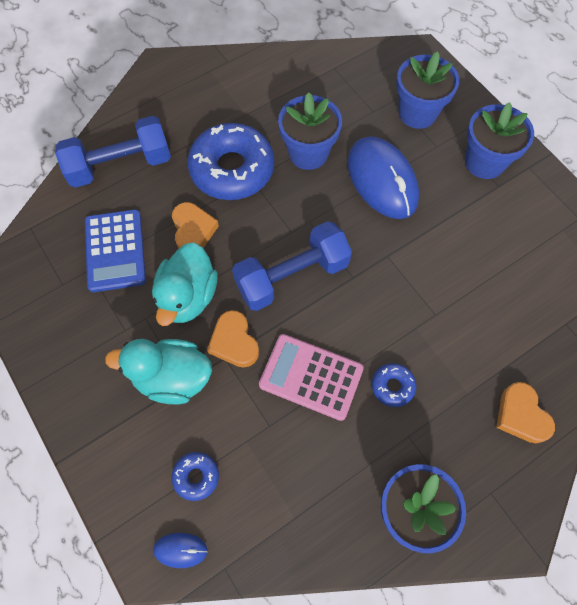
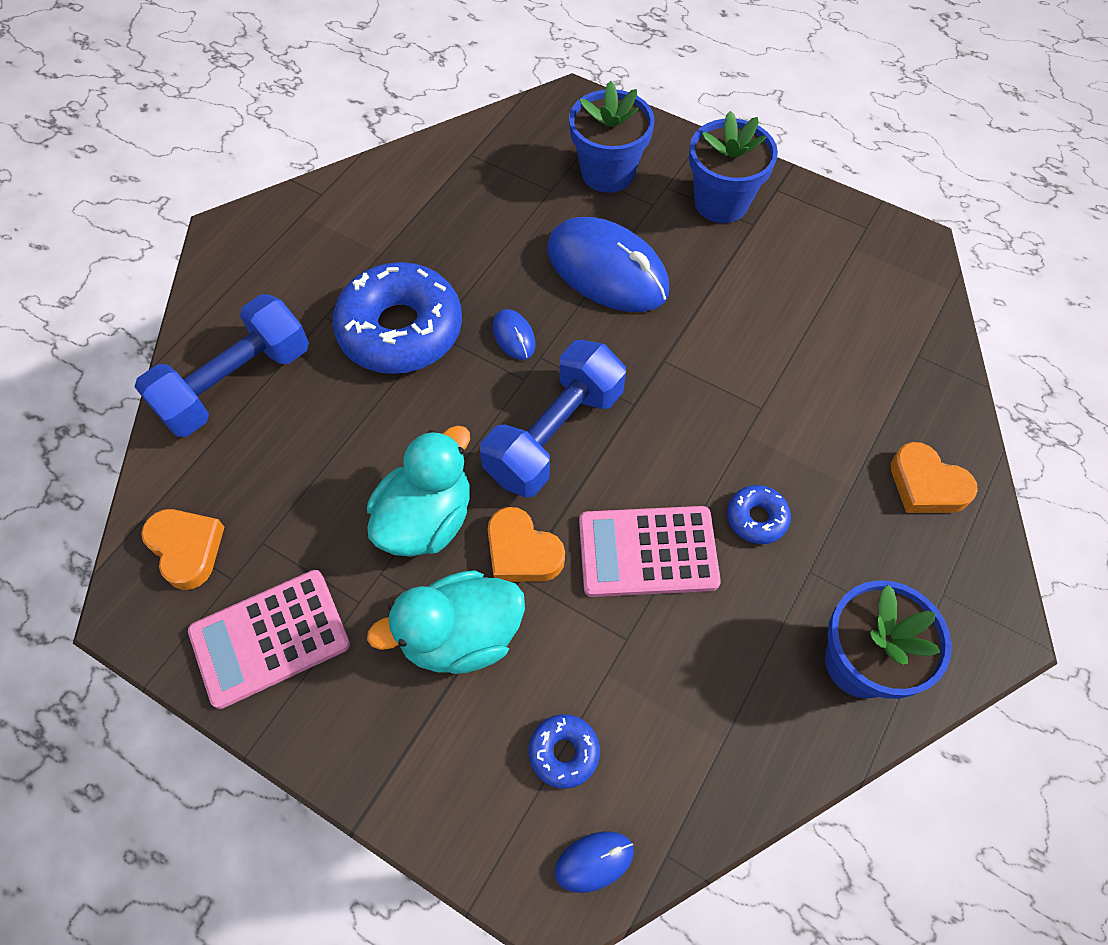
camera: 25 degrees left, 5 degrees down
blue calculator [85,209,146,292] -> none
turquoise duck [152,242,218,326] -> turquoise duck turned 135 degrees counterclockwise [367,426,470,557]
orange heart [172,202,219,249] -> orange heart moved to [141,509,224,590]
blue flower pot [278,92,342,170] -> none
none -> pink calculator [188,570,350,709]
none -> blue mouse [493,309,536,360]

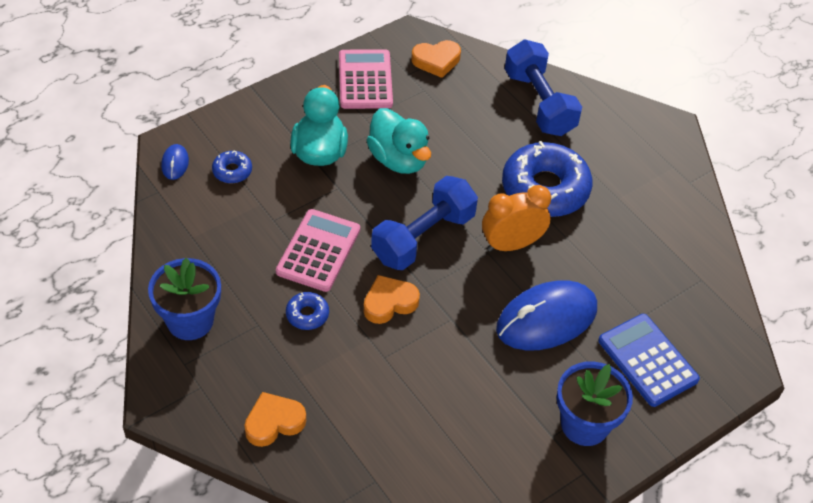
camera: 110 degrees right, 10 degrees down
blue dumbbell [480,340,626,498] -> blue dumbbell turned 75 degrees clockwise [371,176,478,270]
orange heart [487,507,565,582] -> orange heart moved to [363,275,420,324]
blue mouse [493,309,536,360] -> orange clock [482,185,551,252]
blue flower pot [569,81,655,193] -> blue calculator [598,314,700,407]

